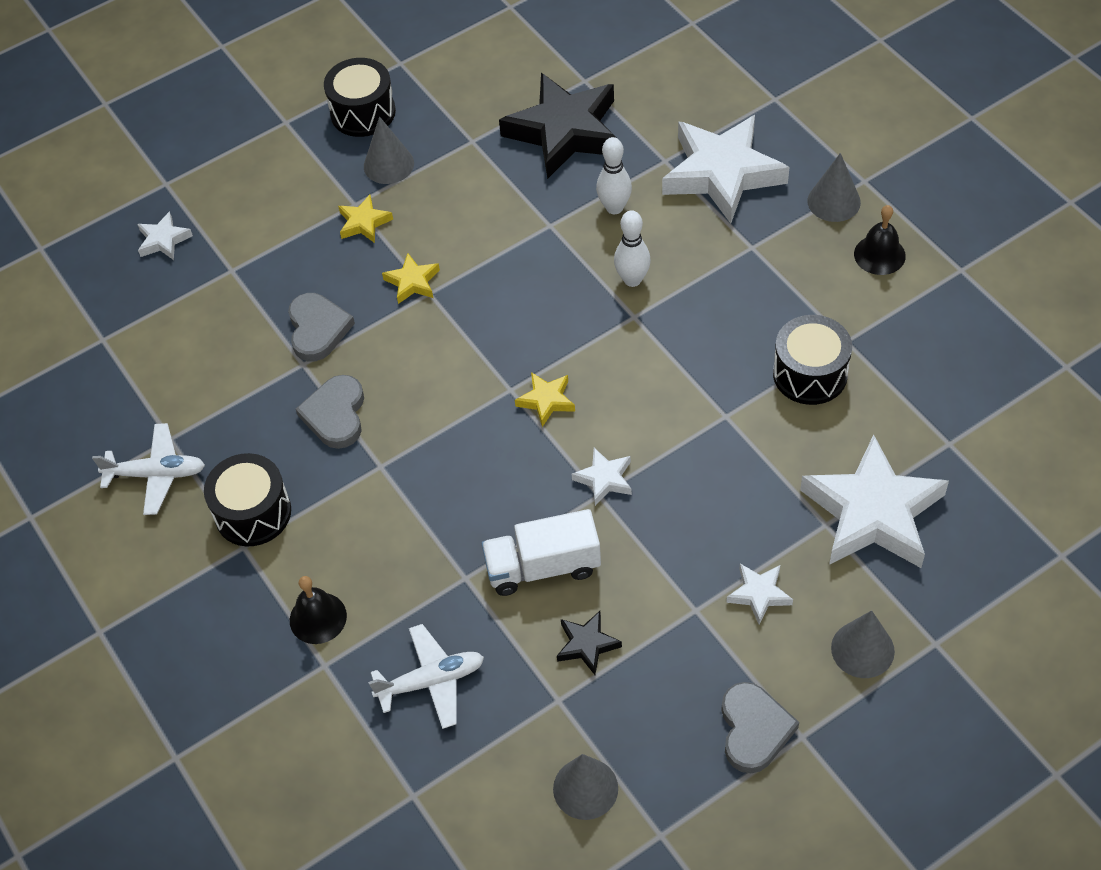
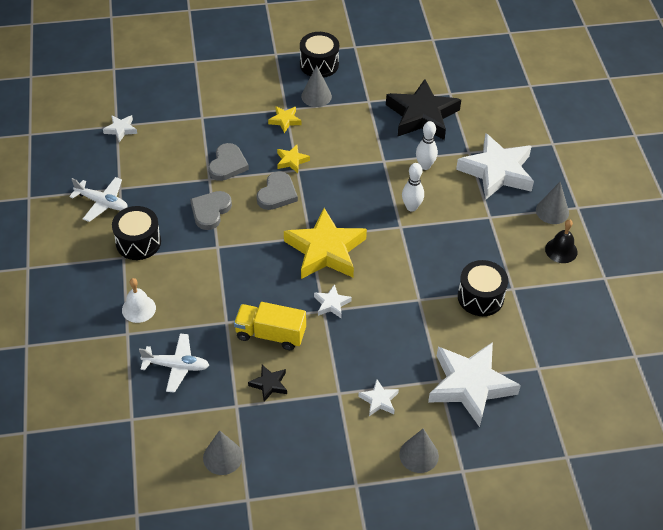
camera: 20 degrees right, 5 degrees down
white star [138,211,193,260] -> white star moved to [103,115,137,142]
black bell [290,576,347,644] -> white bell [122,278,156,323]
white truck [481,509,601,596] -> yellow truck [234,302,306,350]
yellow star [515,372,575,427] -> yellow star [284,208,367,279], size x2.26
grey heart [721,682,799,773] -> grey heart moved to [256,172,298,210]

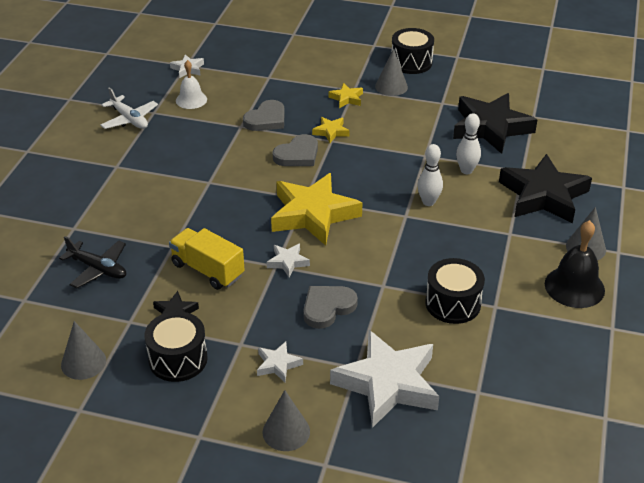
camera: 25 degrees right, 10 degrees down
black drum [112,206,161,260] -> black drum moved to [145,311,208,382]
white bell [122,278,156,323] -> white bell moved to [176,60,207,109]
white plane [139,334,209,393] -> black plane [59,236,126,288]
grey heart [190,191,232,230] -> grey heart moved to [304,286,358,329]
white star [456,133,534,200] -> black star [499,154,592,223]
black bell [545,220,578,263] -> black bell [545,220,605,308], size x1.52

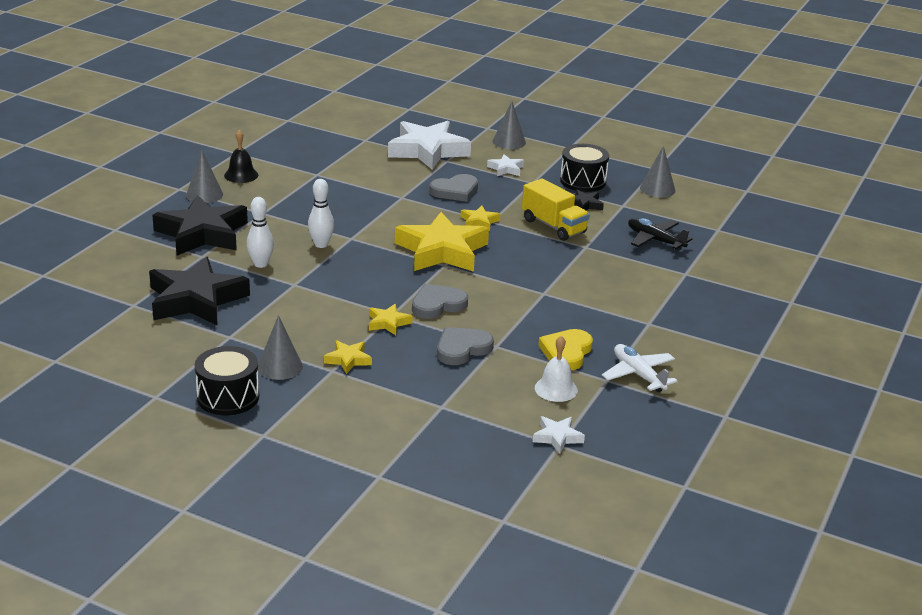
camera: 170 degrees left, 10 degrees down
white star [267,243,310,277] -> yellow star [460,206,500,231]
black drum [425,258,485,324] -> none
black bell [545,220,605,308] -> black bell [224,130,258,183], size x0.66
none -> yellow heart [538,329,593,370]

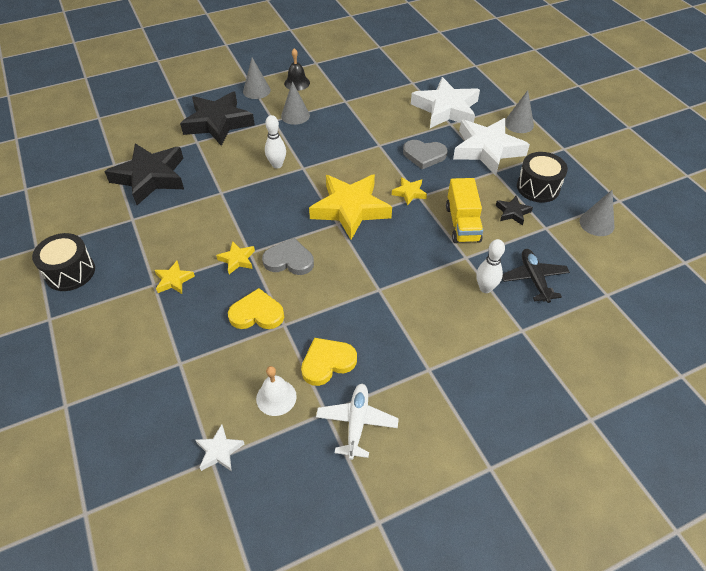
camera: 40 degrees right, 20 degrees up
white bowling pin [247,197,274,268] -> white bowling pin moved to [476,239,505,293]
grey cone [258,315,303,380] -> grey cone moved to [281,81,310,125]
grey heart [437,327,494,365] -> yellow heart [228,288,284,329]
white star [487,154,524,176] -> white star [453,118,530,175], size x2.26

